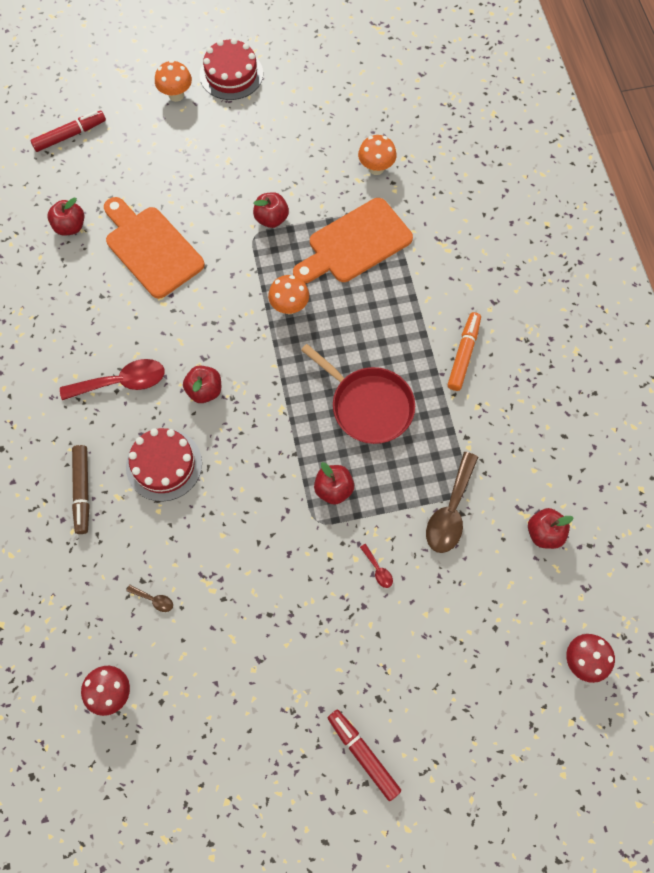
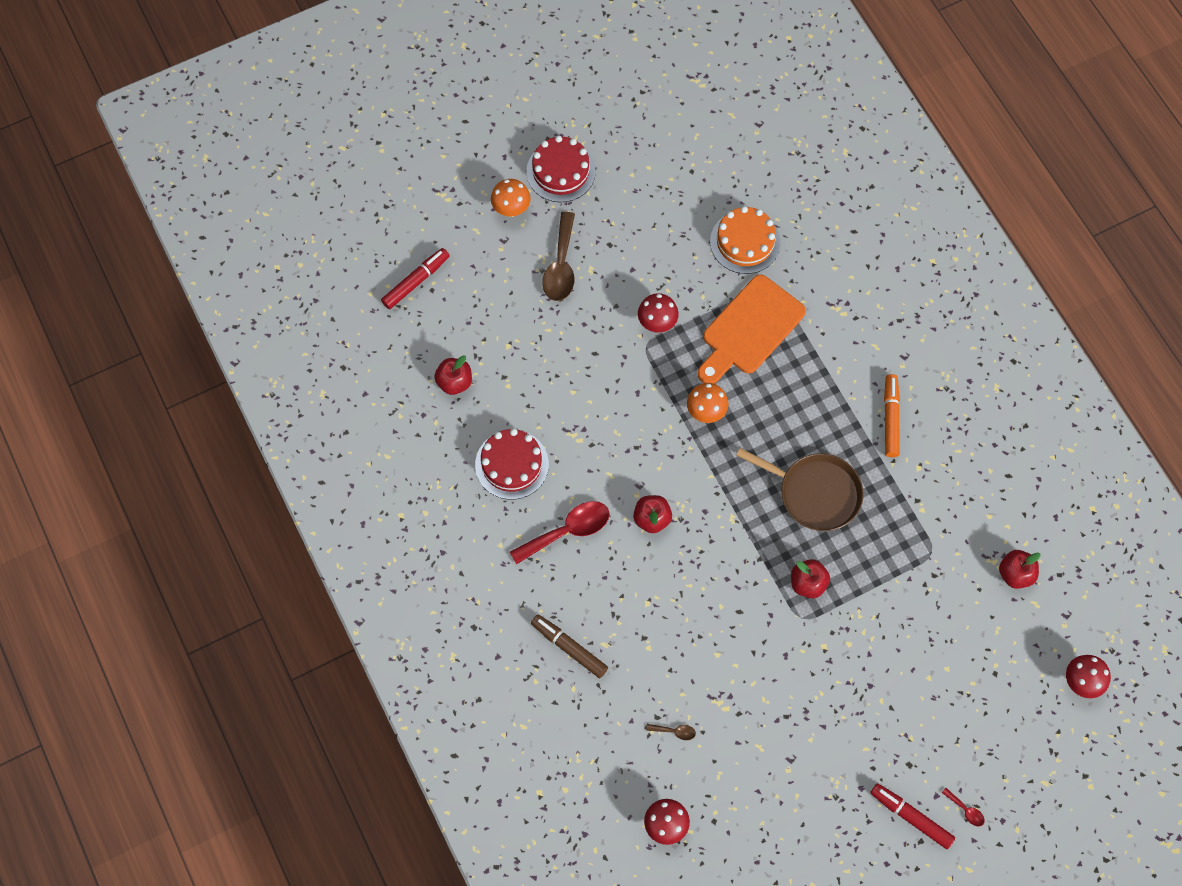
camera: 15 degrees left, 0 degrees up
brown marker [72,445,90,534] -> brown marker turned 150 degrees clockwise [531,614,608,678]
orange cutting board [104,197,205,299] -> none
red cake [126,428,202,501] -> red cake moved to [475,428,549,500]
red apple [253,192,289,228] -> red mushroom [638,293,679,333]
red pan [301,344,415,444] -> brown pan [736,448,864,531]
orange mushroom [358,135,397,175] -> orange cake [710,206,780,274]
red spoon [360,544,393,588] -> red spoon moved to [942,788,985,826]
brown spoon [426,452,478,553] -> brown spoon moved to [542,212,575,301]

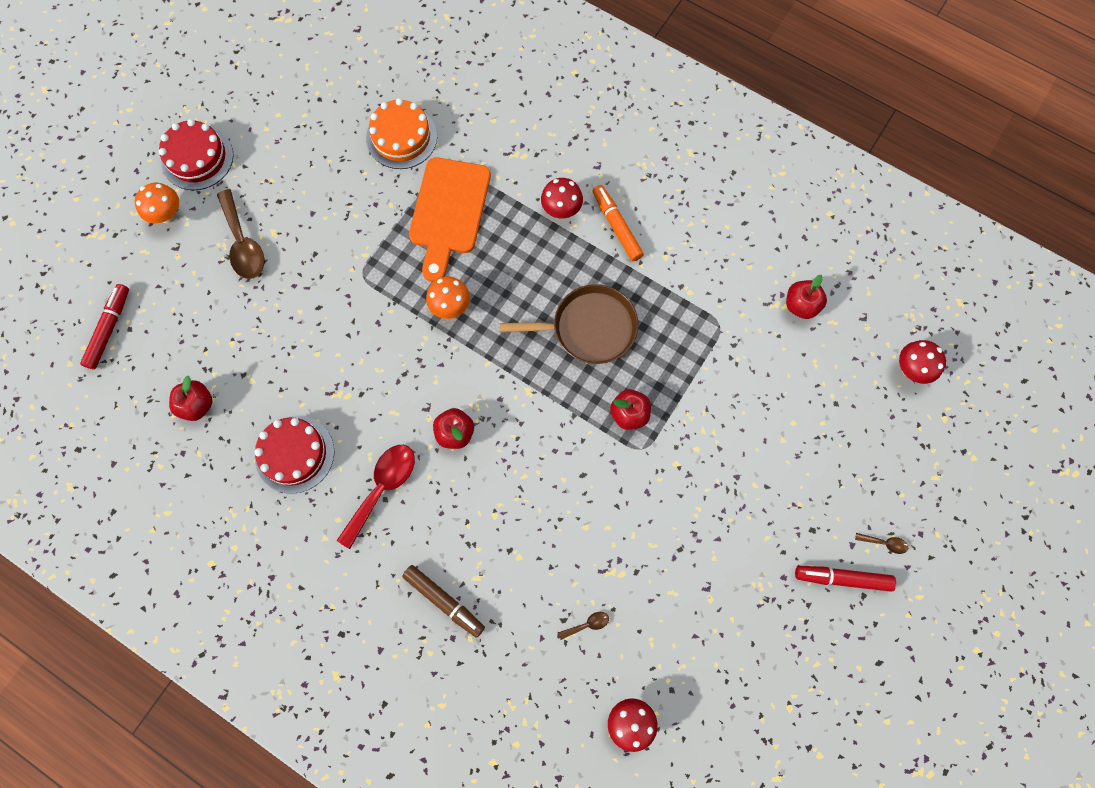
camera: 30 degrees left, 5 degrees up
brown marker [531,614,608,678] -> brown marker turned 150 degrees counterclockwise [402,565,485,638]
red mushroom [638,293,679,333] -> red mushroom moved to [541,178,583,219]
red spoon [942,788,985,826] -> brown spoon [855,533,908,554]

